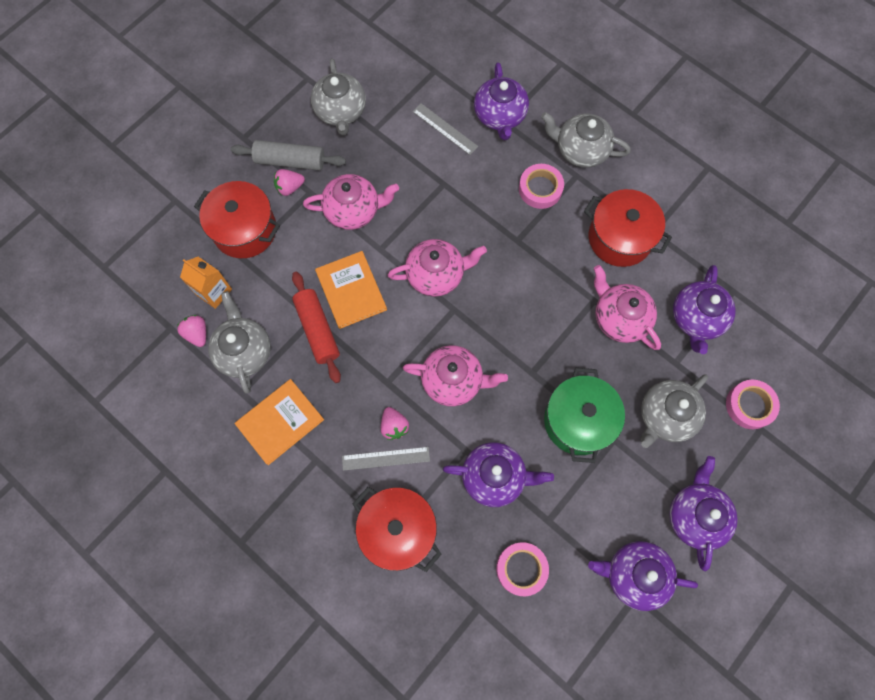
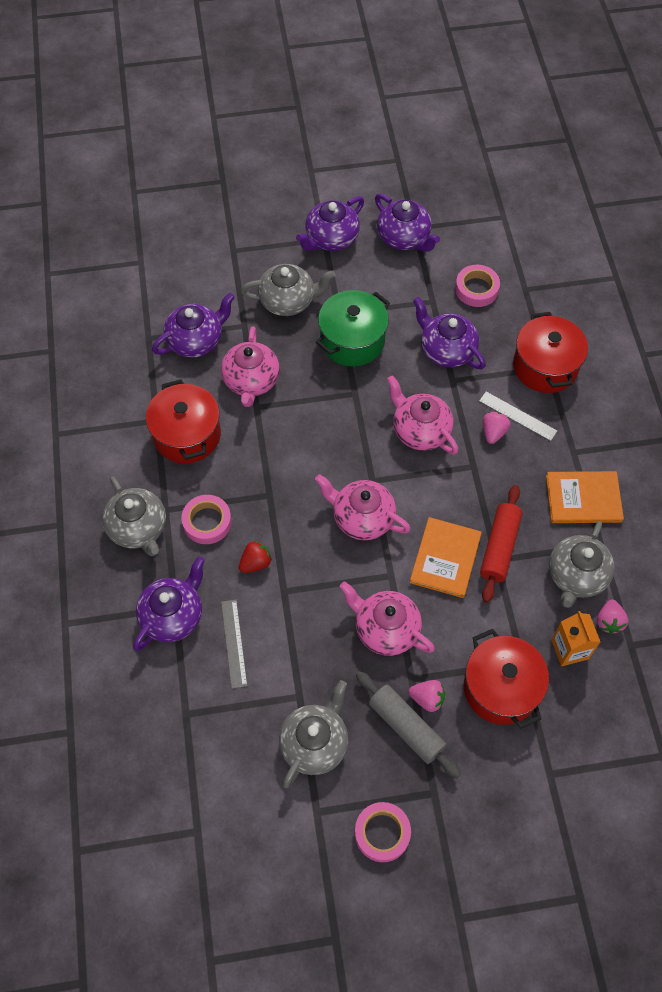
camera: 140 degrees left, 10 degrees down
pink tape [726,380,780,429] -> pink tape moved to [355,802,411,862]
none -> red strawberry [239,541,272,573]

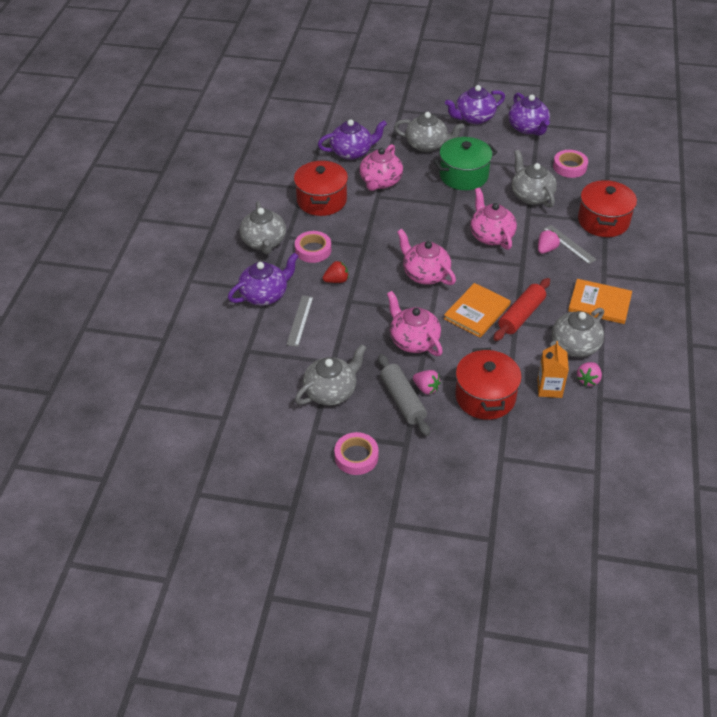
camera: 20 degrees right, 15 degrees down
purple teapot [413,297,486,369] -> grey teapot [512,150,557,208]

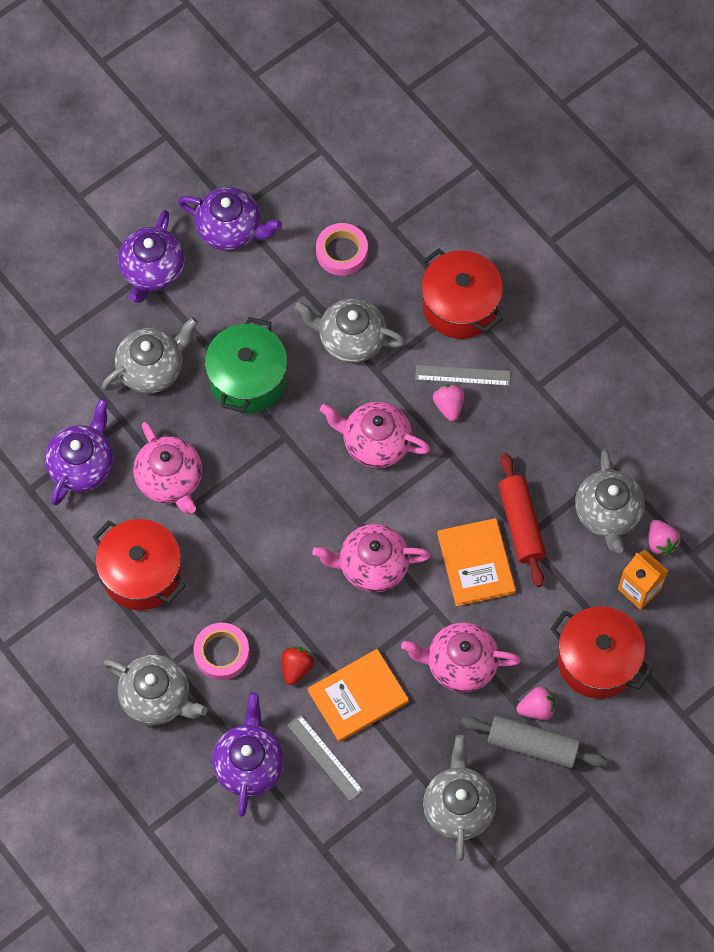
camera: 50 degrees left, 20 degrees up
pink tape [334,432,379,475] -> none
orange book [568,279,632,324] -> orange book moved to [308,649,409,742]

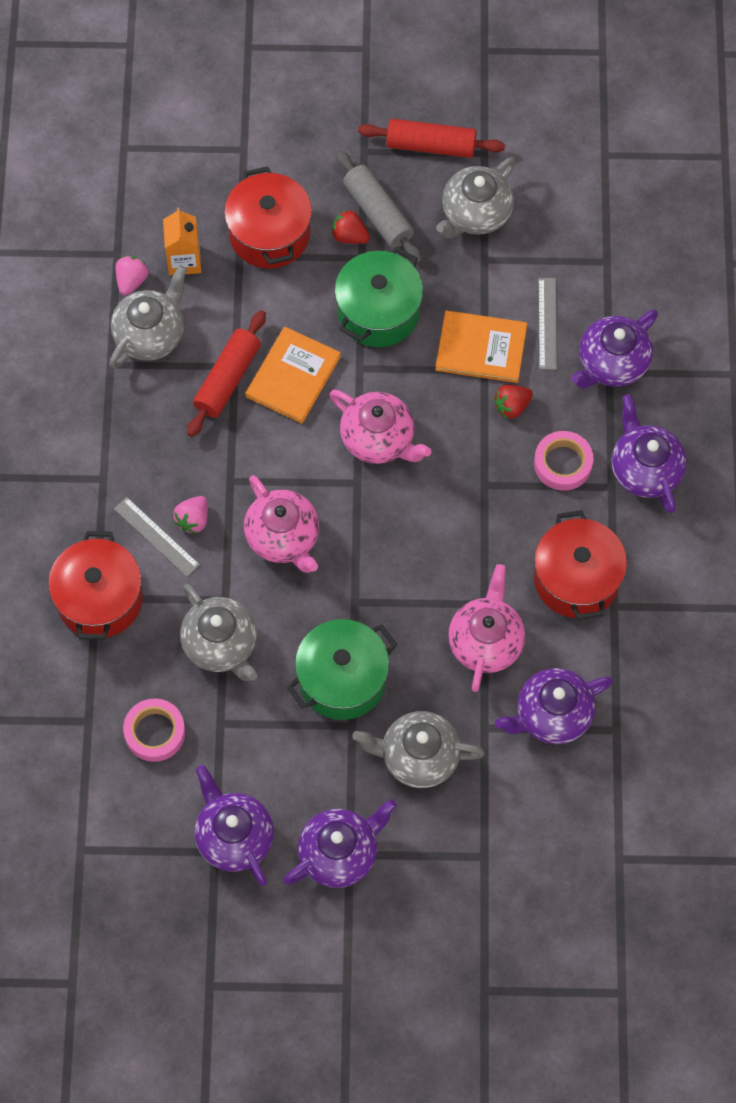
camera: 140 degrees left, 0 degrees up
grey teapot [103,655,207,725] -> purple teapot [611,394,687,513]
pink teapot [401,623,521,692] -> green pot [334,247,423,347]
pink strawberry [516,687,555,720] -> red strawberry [331,210,370,244]
none -> red rolling pin [358,119,505,158]

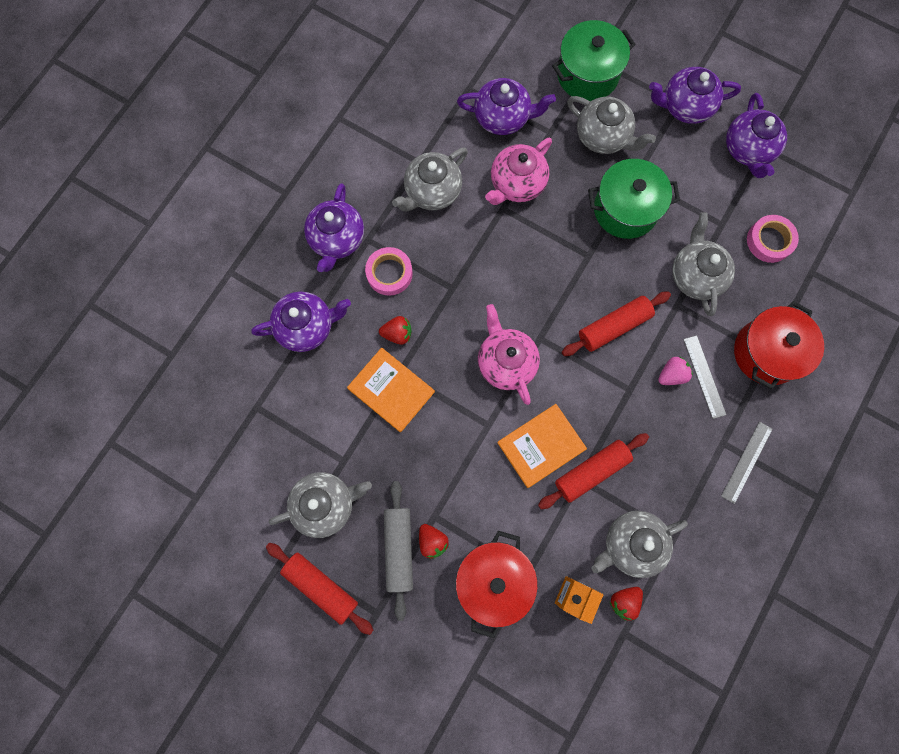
camera: 150 degrees left, 10 degrees up
pink strawberry [116,256,149,295] -> red strawberry [609,587,643,621]
pink teapot [244,475,319,573] -> red rolling pin [562,292,671,356]
green pot [334,247,423,347] -> green pot moved to [552,20,636,101]
red pot [534,510,627,620] -> grey teapot [392,147,468,212]
grey ruler [539,278,557,370] -> grey ruler moved to [721,421,772,504]

